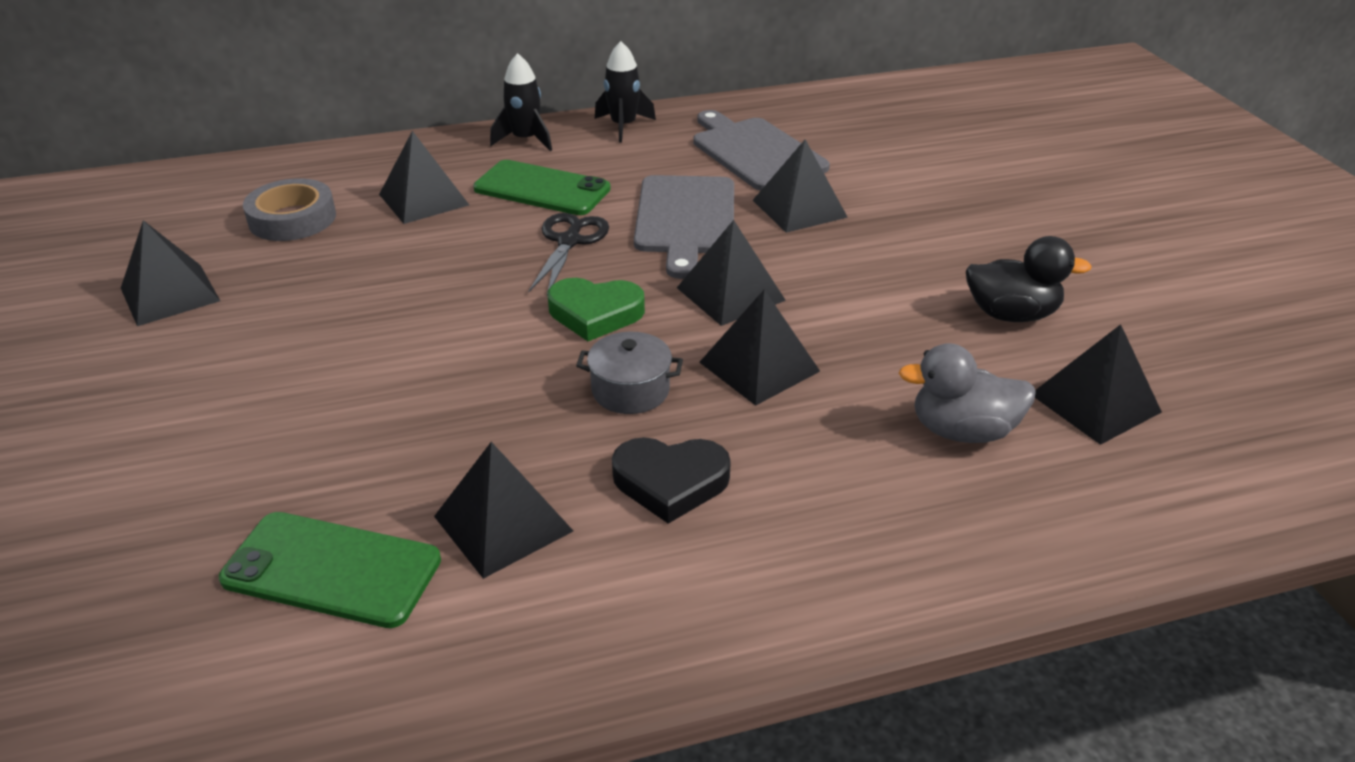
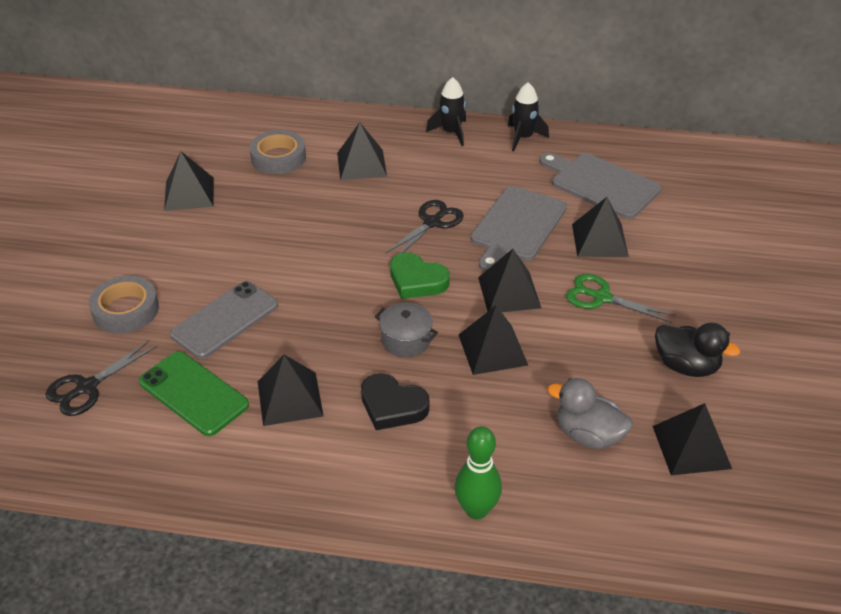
camera: 25 degrees right, 5 degrees up
green phone [473,160,611,215] -> none
grey cutting board [693,110,830,191] -> grey cutting board turned 45 degrees counterclockwise [539,153,661,219]
none -> black scissors [45,341,157,416]
none -> grey tape [89,276,159,333]
none -> grey phone [170,281,278,359]
none -> green bowling pin [455,426,502,520]
none -> green scissors [566,274,676,323]

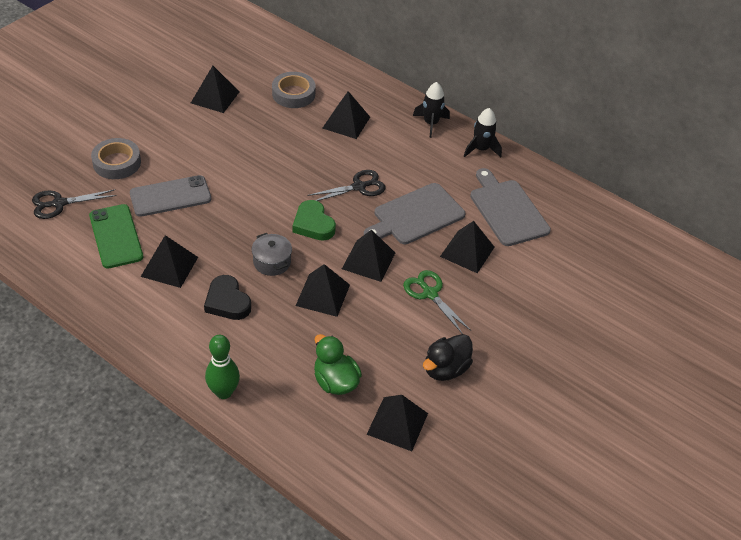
camera: 25 degrees right, 5 degrees up
grey duck [547,378,633,449] -> green duck [314,334,362,395]
black duck [655,323,740,377] -> black duck turned 75 degrees clockwise [423,334,473,381]

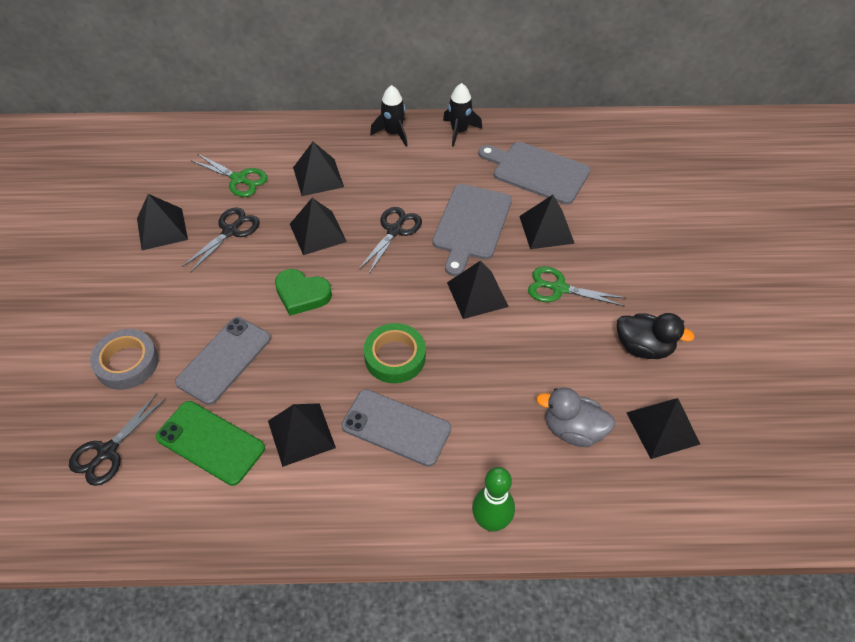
camera: 35 degrees left, 5 degrees up
black heart [204,275,251,320] -> grey phone [341,389,451,467]
grey pot [252,233,292,276] -> green tape [364,323,426,383]
grey tape [272,72,316,108] -> green scissors [190,154,268,197]
green heart [292,200,336,241] -> green heart moved to [275,269,332,316]
black pyramid [296,264,350,317] -> black pyramid moved to [290,198,347,255]
green duck [314,334,362,395] -> grey duck [536,387,615,447]
black duck [423,334,473,381] -> black duck turned 75 degrees counterclockwise [617,313,695,359]
none -> black scissors [182,207,260,273]

